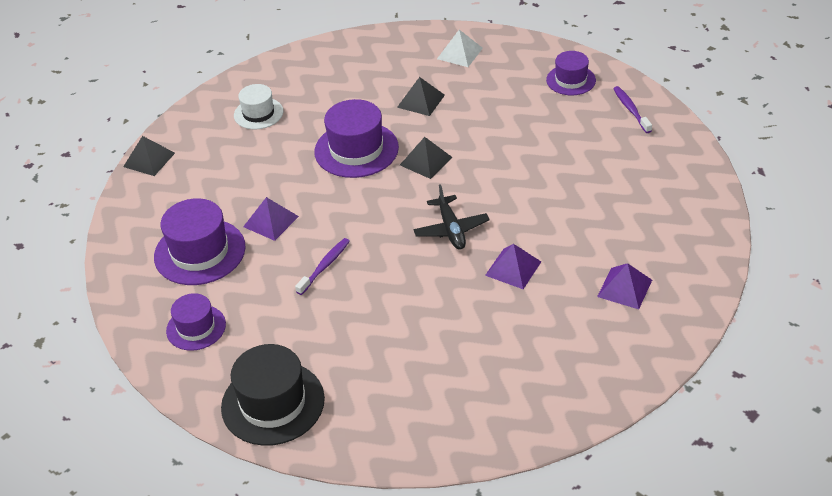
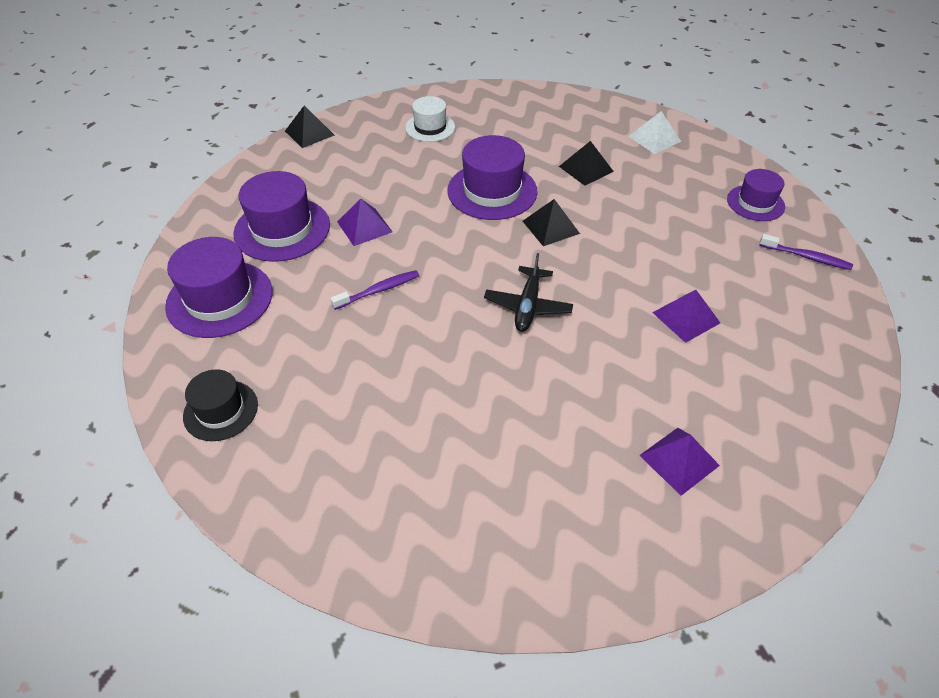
camera: 25 degrees right, 5 degrees up
purple hat [166,293,226,351] -> purple hat [165,237,273,338], size x1.63
black hat [221,344,325,446] -> black hat [183,369,258,441], size x0.61
purple pyramid [485,244,541,289] -> purple pyramid moved to [652,290,720,343]
purple toothbrush [613,86,652,133] -> purple toothbrush turned 105 degrees clockwise [759,234,853,270]

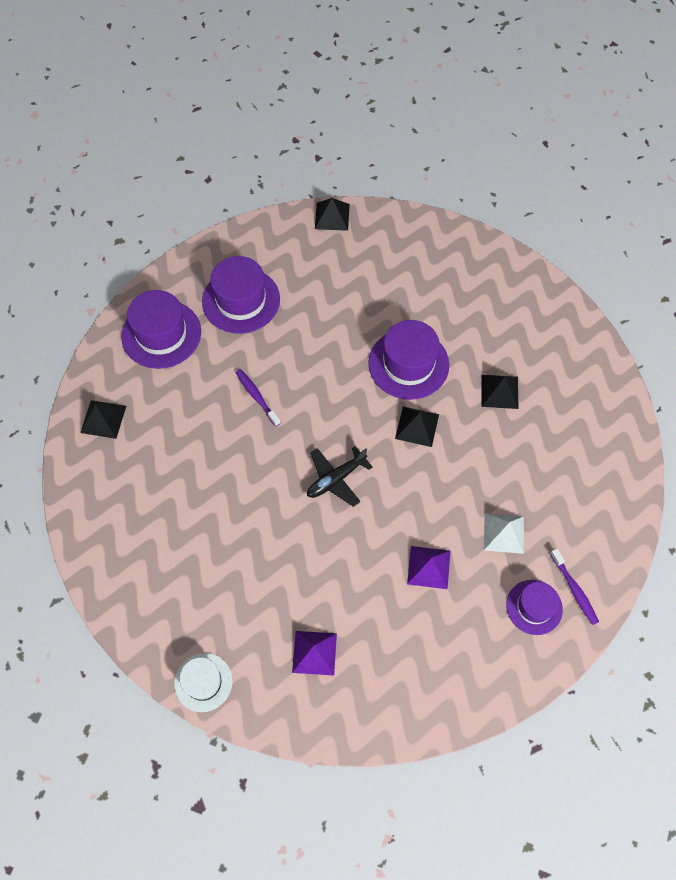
camera: 40 degrees right, 15 degrees up
black hat [183,369,258,441] -> black pyramid [80,400,126,439]
purple toothbrush [330,270,419,310] -> purple toothbrush turned 135 degrees counterclockwise [236,369,281,427]
purple pyramid [337,198,393,246] -> none
white hat [405,96,455,142] -> white hat moved to [174,653,233,712]
white pyramid [629,111,681,154] -> white pyramid moved to [484,513,524,554]
purple hat [727,169,785,221] -> purple hat moved to [506,580,563,635]

